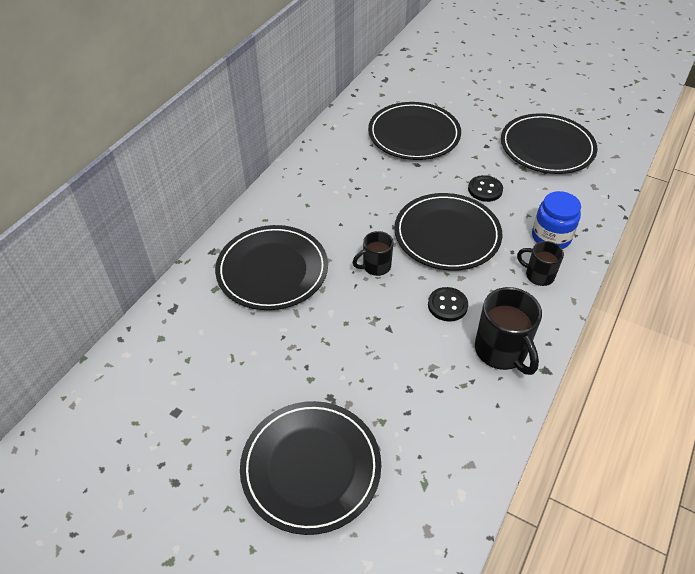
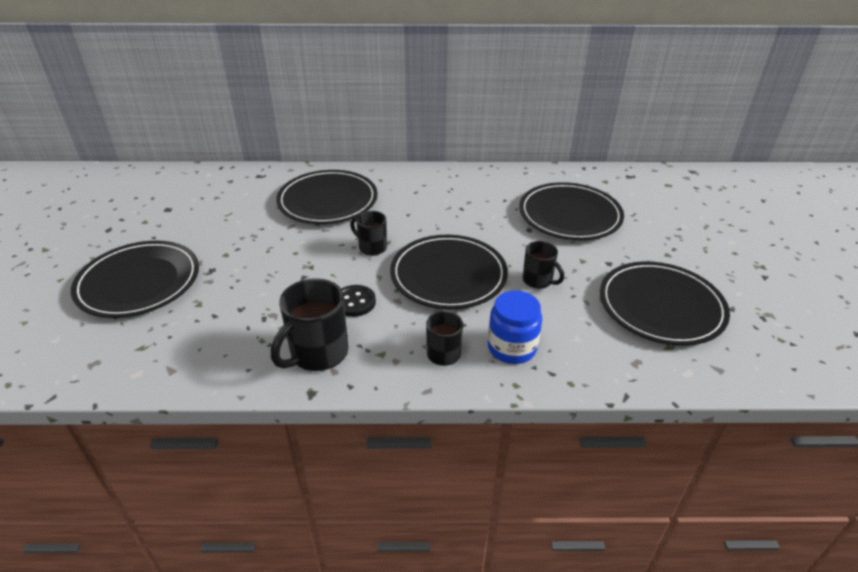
camera: 60 degrees right, 10 degrees down
black button [468,175,503,202] -> black mug [522,241,564,289]

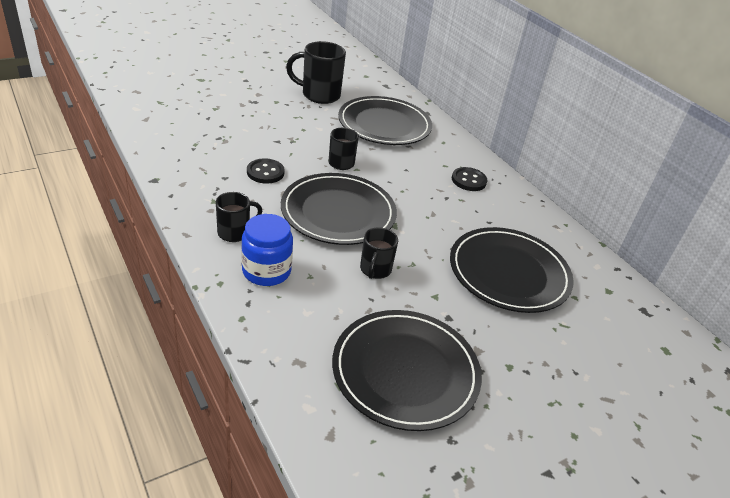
camera: 55 degrees right, 0 degrees up
black plate [71,241,199,318] -> none
black mug [271,278,348,371] -> black mug moved to [286,41,346,104]
none -> black button [452,167,488,191]

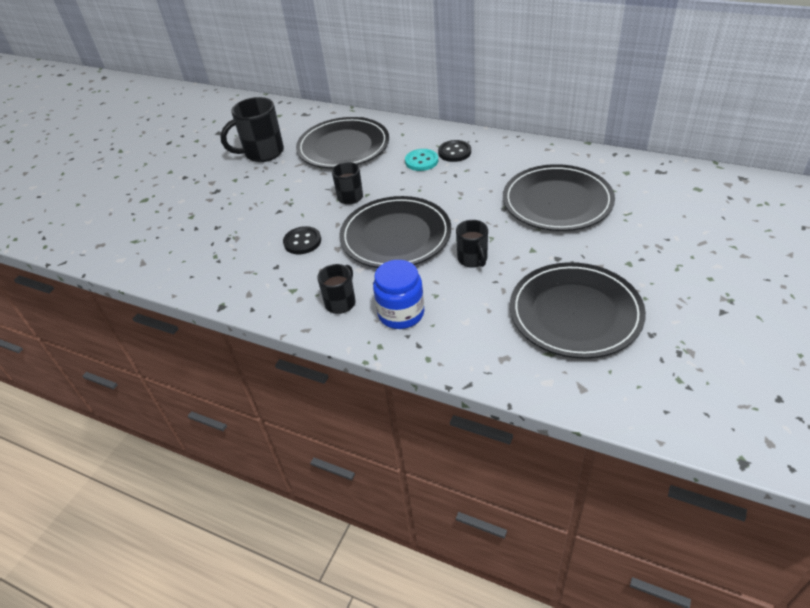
camera: 25 degrees left, 5 degrees up
none -> turquoise button [405,149,438,171]

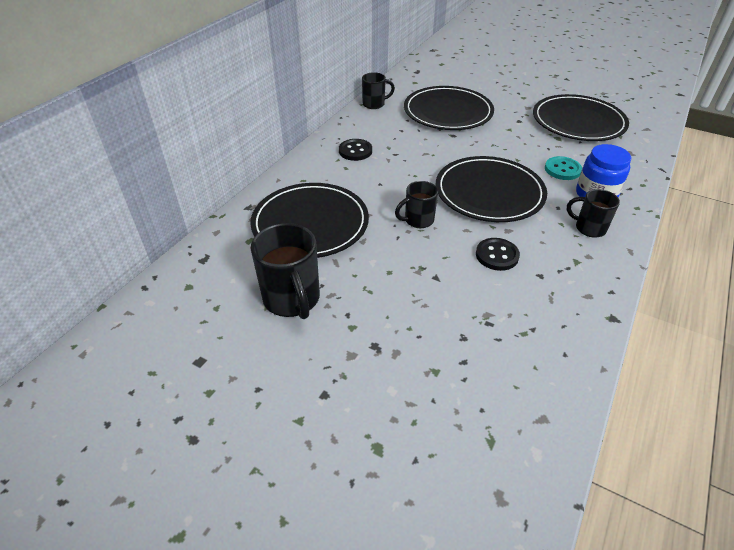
camera: 90 degrees left, 0 degrees up
turquoise button [405,149,438,171] -> turquoise button moved to [545,156,582,180]
black mug [456,220,488,268] -> black mug moved to [362,72,395,109]

